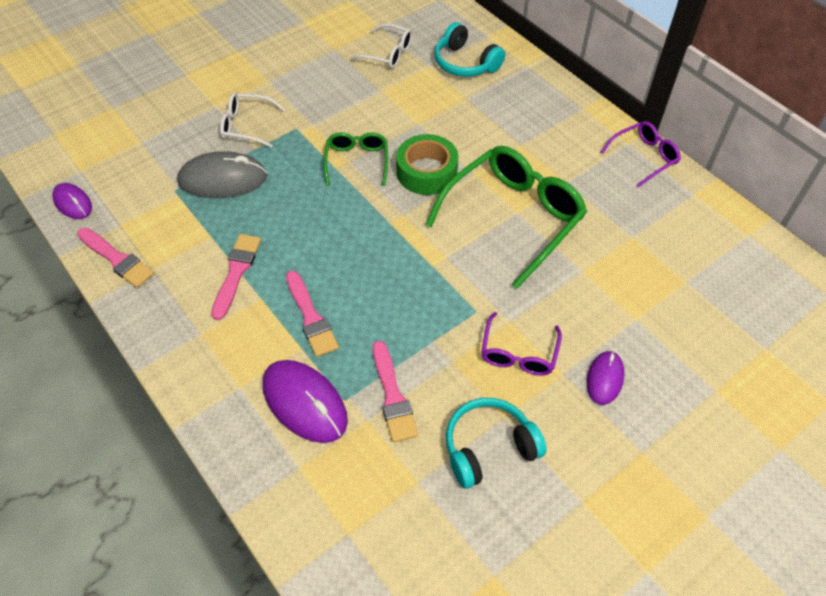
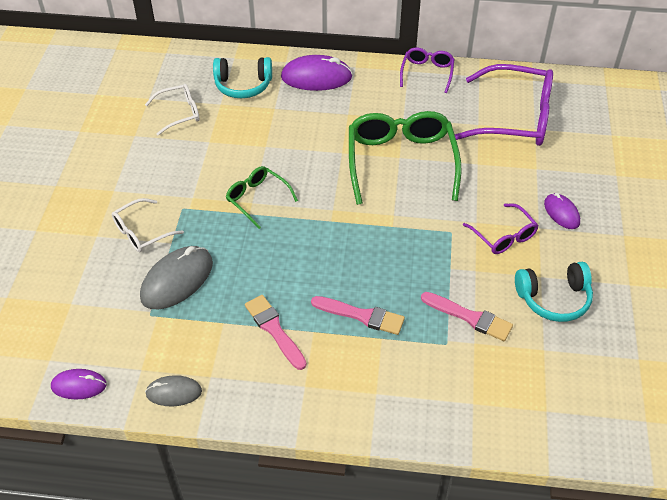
camera: 45 degrees left, 5 degrees down
pink brush [77,228,154,288] -> grey mouse [145,375,202,406]
purple mouse [263,360,348,443] -> purple mouse moved to [281,55,353,91]
green tape [396,134,458,195] -> none
turquoise headphones [446,398,547,489] -> turquoise headphones turned 120 degrees counterclockwise [515,262,593,322]
none -> purple glasses [455,64,553,146]

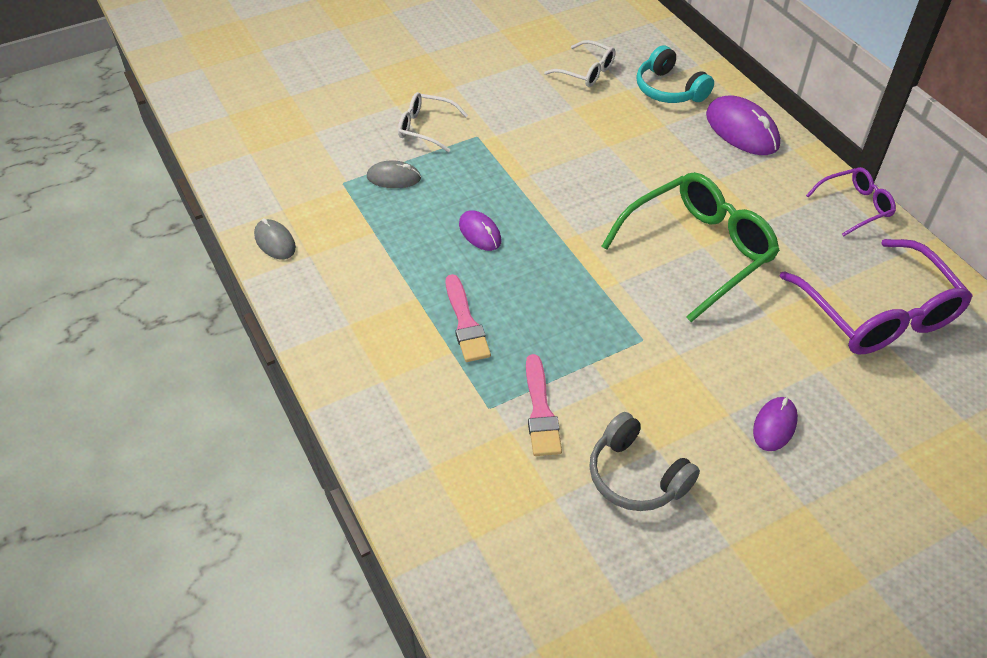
camera: 55 degrees right, 0 degrees up
purple mouse [51,369,107,399] -> purple mouse moved to [459,210,502,251]
grey mouse [140,246,213,309] -> grey mouse [367,161,421,188], size x0.58
green glasses [226,166,298,229] -> none
pink brush [245,295,307,370] -> none
purple glasses [463,204,539,254] -> none
turquoise headphones [515,262,593,322] -> grey headphones [589,412,700,511]

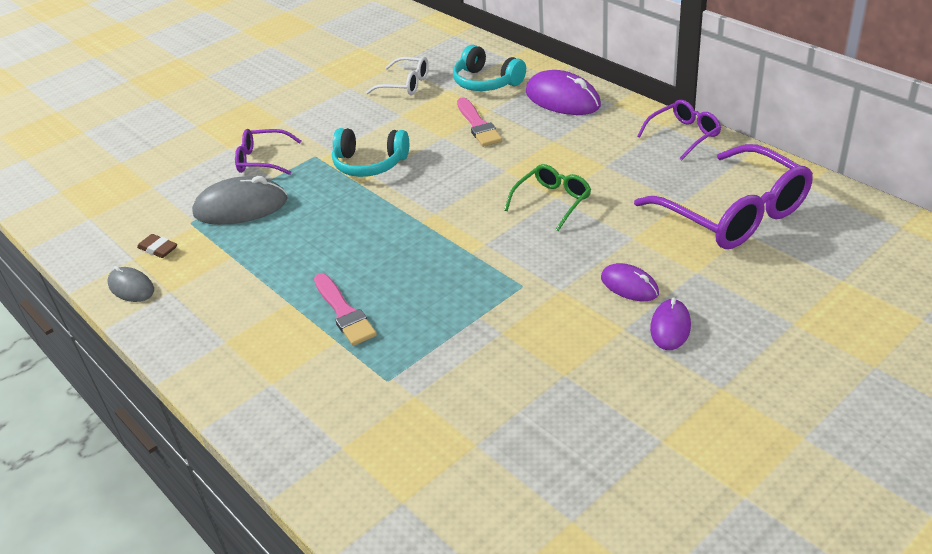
camera: 10 degrees left, 10 degrees down
grey mouse [367,161,421,188] -> grey mouse [192,176,288,225], size x1.72
white glasses [398,92,468,152] -> purple glasses [235,129,301,175]
purple mouse [459,210,502,251] -> purple mouse moved to [601,263,659,301]
pink brush [526,354,562,456] -> pink brush moved to [457,97,502,147]
grey headphones [589,412,700,511] -> none
green glasses [601,172,780,322] -> green glasses [504,164,591,231], size x0.52
none -> brown eraser [137,234,177,258]
none -> turquoise headphones [332,128,409,177]

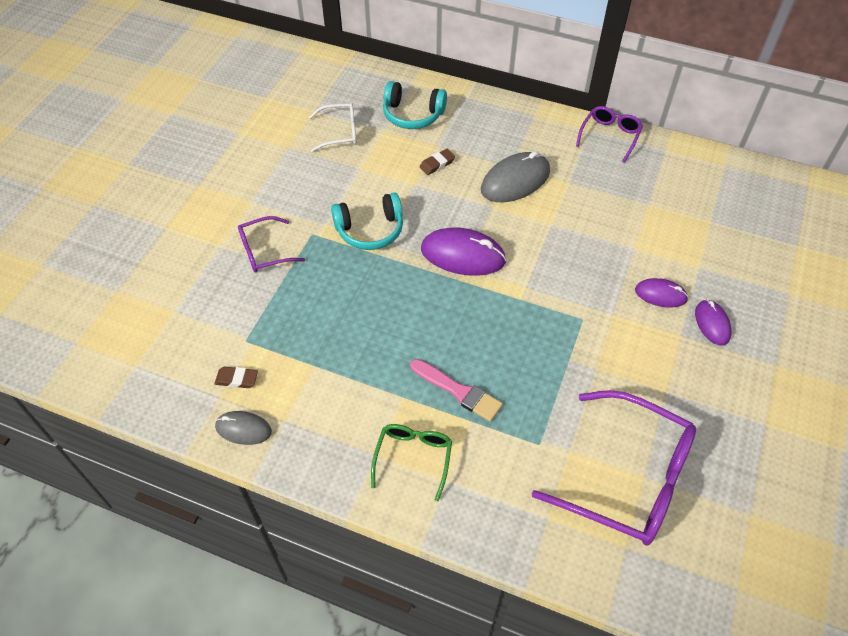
camera: 30 degrees left, 15 degrees up
grey mouse [192,176,288,225] -> grey mouse moved to [481,151,550,202]
pink brush [457,97,502,147] -> brown eraser [420,149,455,175]
green glasses [504,164,591,231] -> green glasses moved to [371,424,452,501]
purple mouse [526,70,601,115] -> purple mouse moved to [421,227,506,276]
purple glasses [634,144,813,249] -> purple glasses moved to [532,390,696,546]

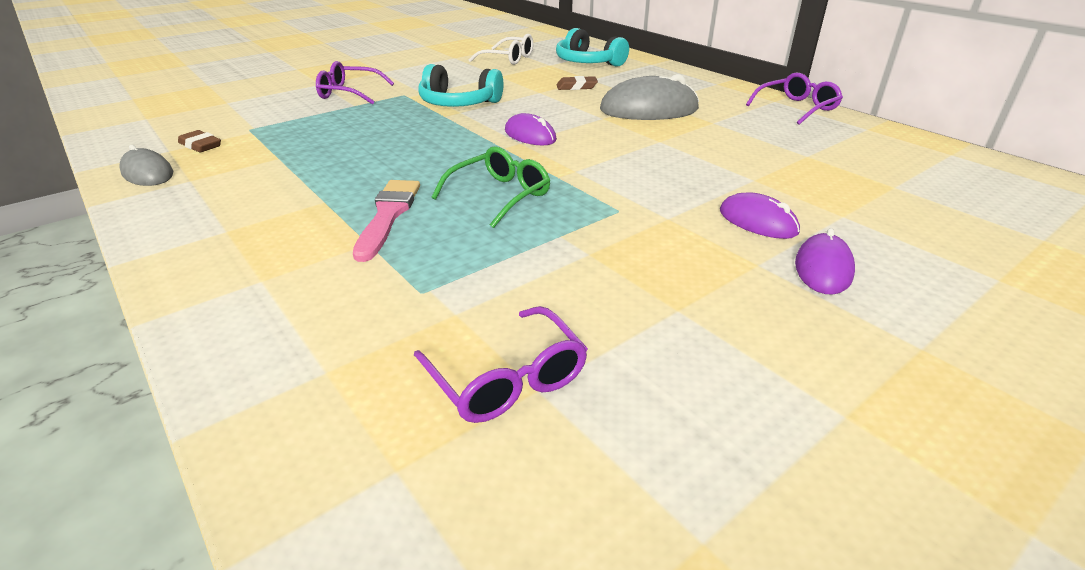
camera: 30 degrees right, 20 degrees down
green glasses [371,424,452,501] -> green glasses moved to [432,146,550,228]
pink brush [410,359,503,422] -> pink brush turned 150 degrees counterclockwise [353,180,420,262]
purple mouse [421,227,506,276] -> purple mouse [505,113,557,145], size x0.58
purple glasses [532,390,696,546] -> purple glasses [414,306,588,423], size x0.52

